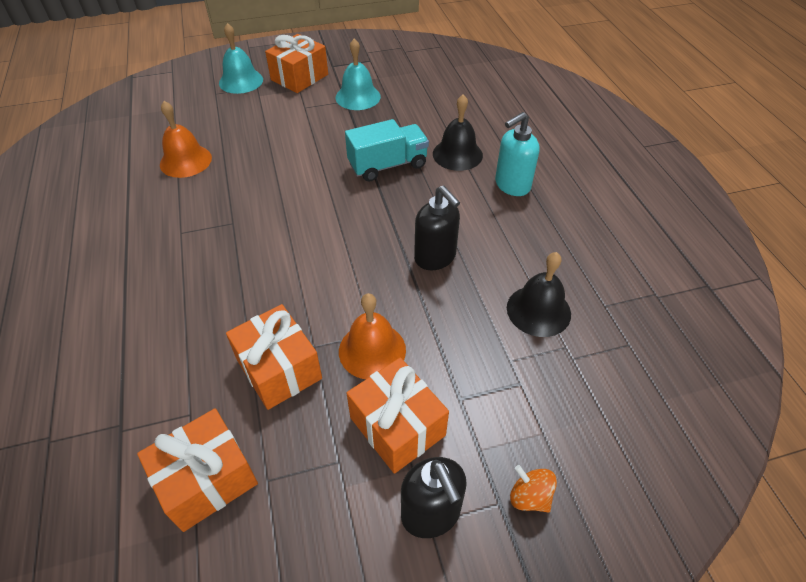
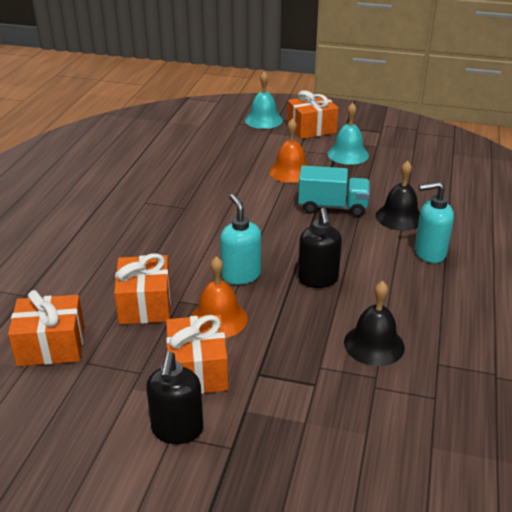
camera: 30 degrees right, 15 degrees down
orange bell [160,101,212,178] -> orange bell moved to [269,118,308,183]
orange spinning top [510,465,557,513] -> none
none -> turquoise soap dispenser [220,194,261,285]

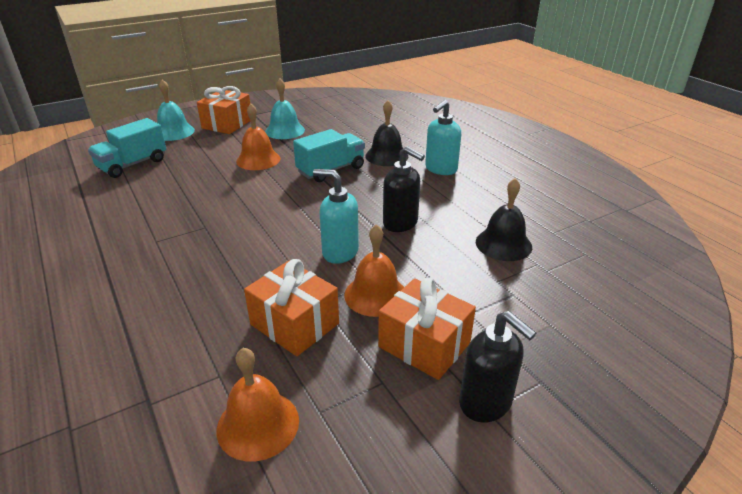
camera: 45 degrees left, 0 degrees up
orange gift [8,290,85,366] -> orange bell [217,348,299,461]
none -> turquoise truck [88,118,166,178]

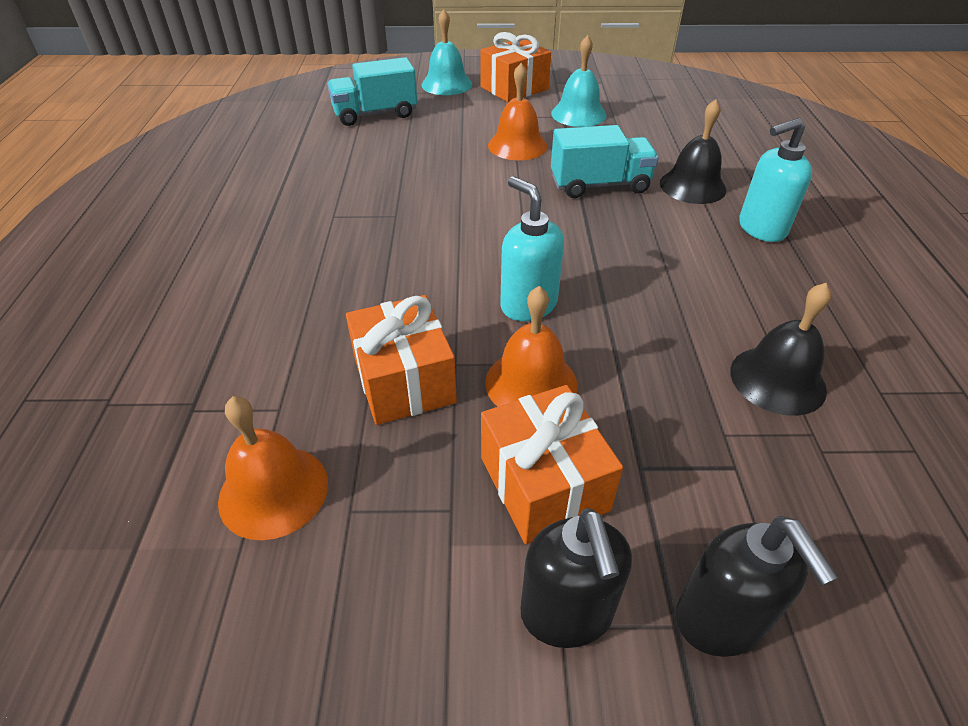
camera: 30 degrees right, 10 degrees up
black soap dispenser [383,146,425,232] -> black soap dispenser moved to [676,516,838,657]

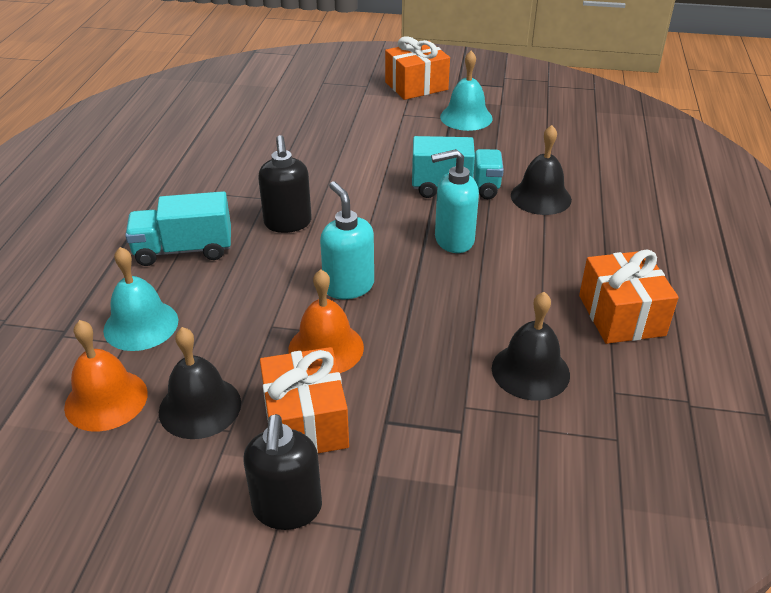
camera: 10 degrees right, 5 degrees down
turquoise truck [327,57,417,126] -> turquoise truck moved to [125,191,231,266]
orange gift [346,295,457,425] -> orange gift moved to [579,250,679,344]
turquoise bell [421,9,472,95] -> turquoise bell moved to [103,247,178,351]
orange bell [488,63,547,160] -> none
black soap dispenser [676,516,838,657] -> black soap dispenser moved to [258,135,312,233]
turquoise soap dispenser [739,118,812,242] -> turquoise soap dispenser moved to [431,149,479,253]
none -> black bell [159,327,241,439]

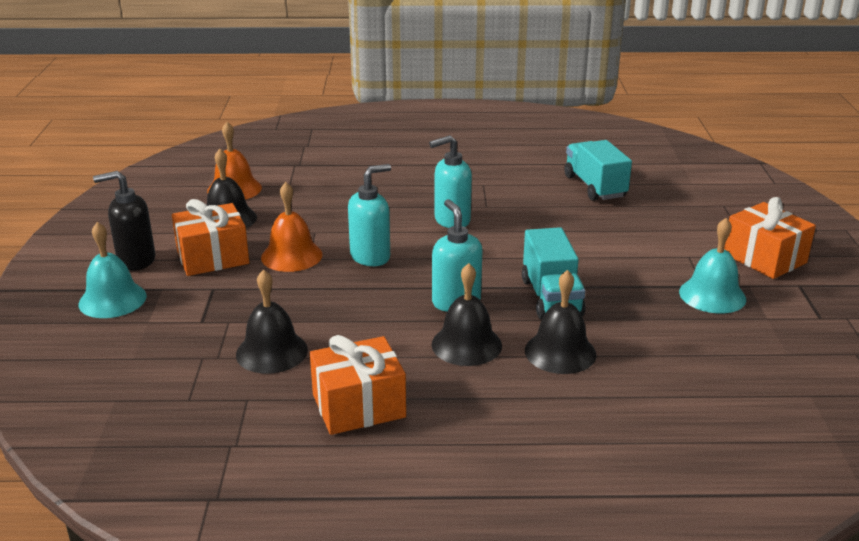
camera: 80 degrees right, 10 degrees down
turquoise bell [103,247,178,351] -> turquoise bell moved to [78,222,147,318]
turquoise truck [125,191,231,266] -> turquoise truck moved to [564,140,632,201]
black soap dispenser [258,135,312,233] -> turquoise soap dispenser [429,135,472,228]
none -> black bell [432,263,502,366]

